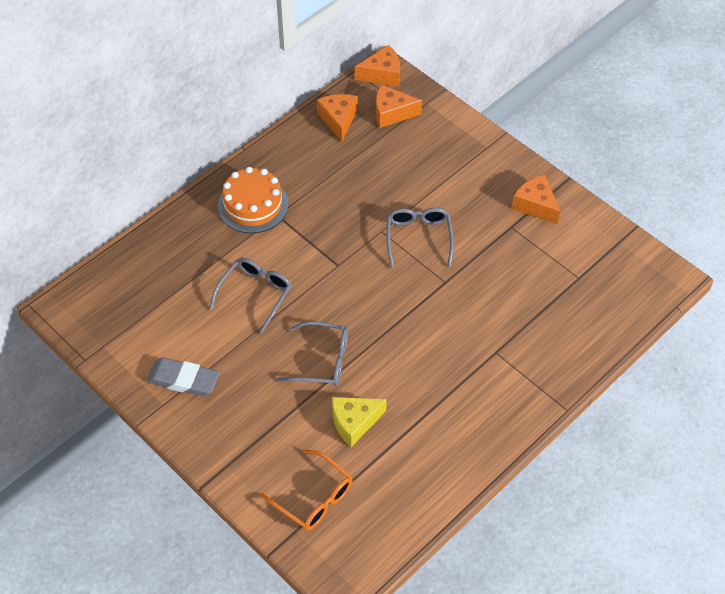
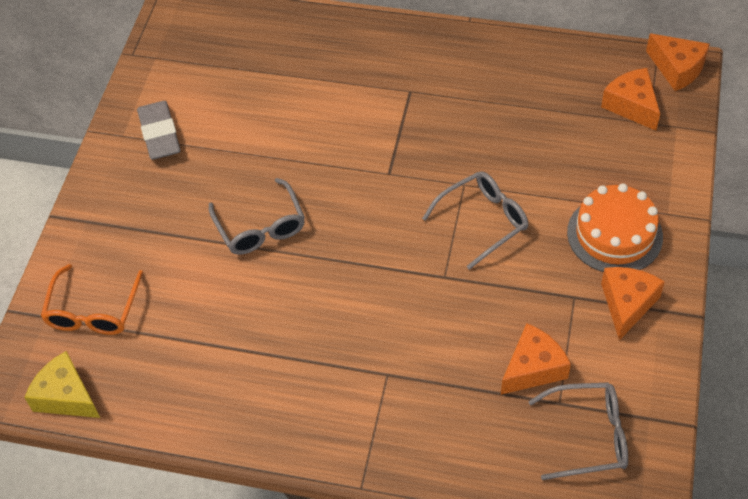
camera: 60 degrees right, 0 degrees up
grey glasses [209,258,292,334] -> grey glasses moved to [528,382,628,480]
orange cake [218,167,288,233] -> orange cake moved to [567,183,663,272]
orange cheese [317,94,358,142] -> orange cheese moved to [501,323,571,395]
yellow cheese [332,397,387,447] -> yellow cheese moved to [24,351,100,418]

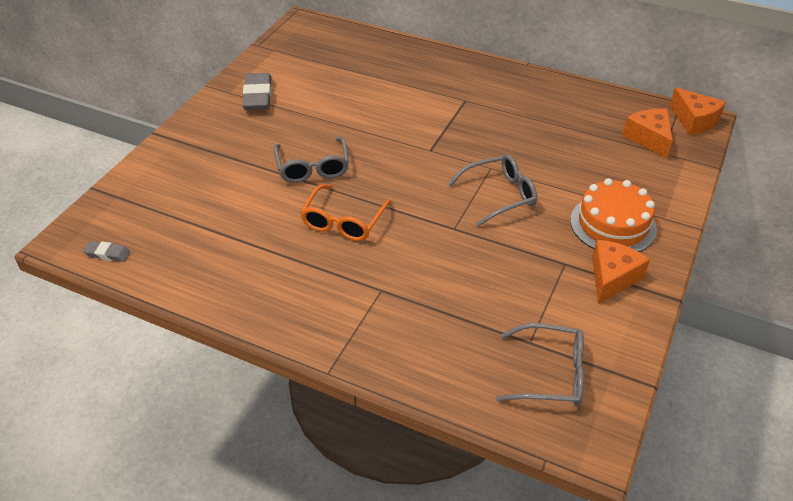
camera: 10 degrees right, 10 degrees down
yellow cheese [24,351,100,418] -> grey eraser [83,241,130,262]
orange glasses [41,264,143,335] -> orange glasses moved to [300,184,392,241]
orange cheese [501,323,571,395] -> none

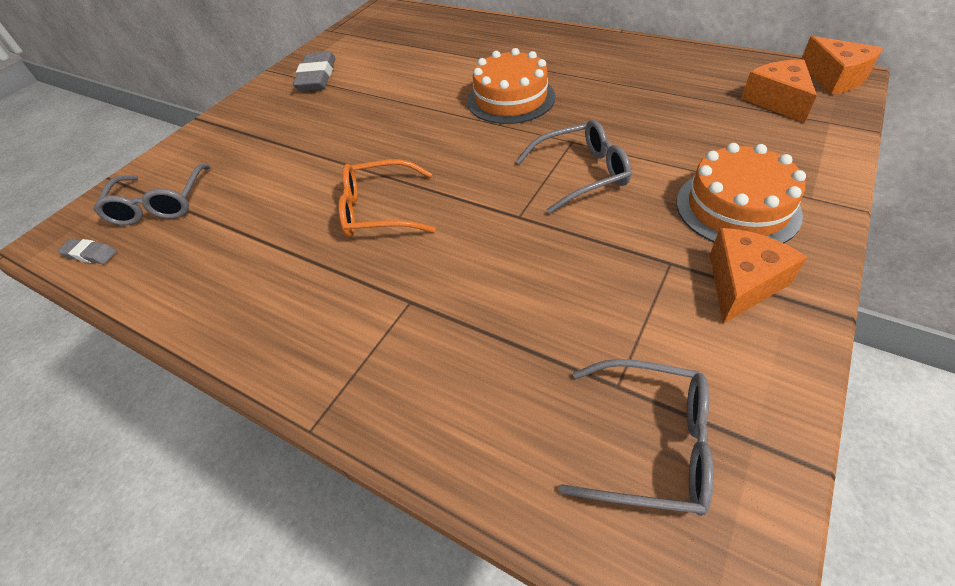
camera: 10 degrees right, 5 degrees up
grey glasses [273,137,349,183] -> grey glasses moved to [93,164,210,226]
orange glasses [300,184,392,241] -> orange glasses turned 60 degrees clockwise [339,159,436,237]
none -> orange cake [467,48,555,124]

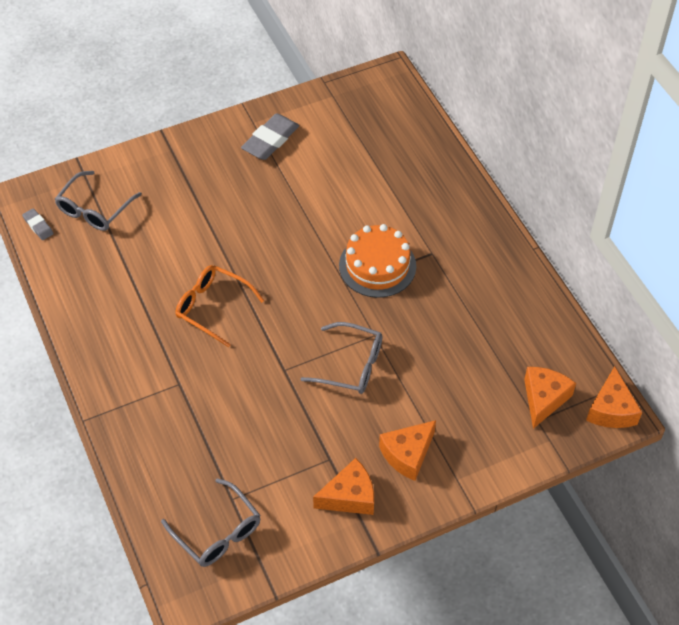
camera: 30 degrees right, 5 degrees up
orange cake [677,143,806,243] -> orange cheese [379,420,436,481]

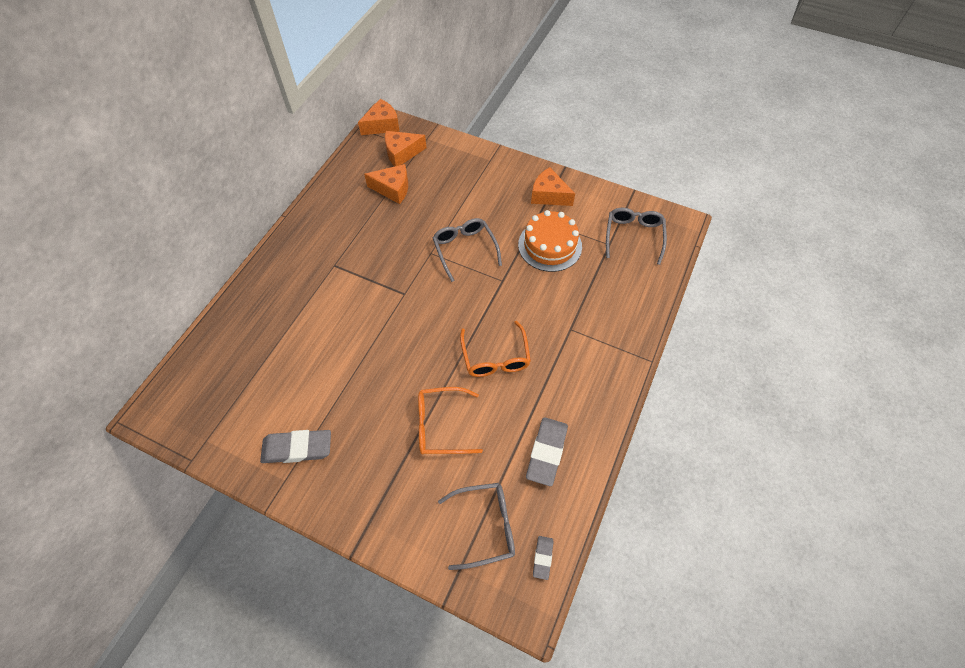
camera: 130 degrees left, 5 degrees up
orange cake [339,224,416,298] -> orange cake moved to [518,210,582,272]
orange cheese [379,420,436,481] -> orange cheese moved to [364,164,408,204]
none -> orange glasses [418,387,483,455]
none -> grey eraser [526,417,568,486]

